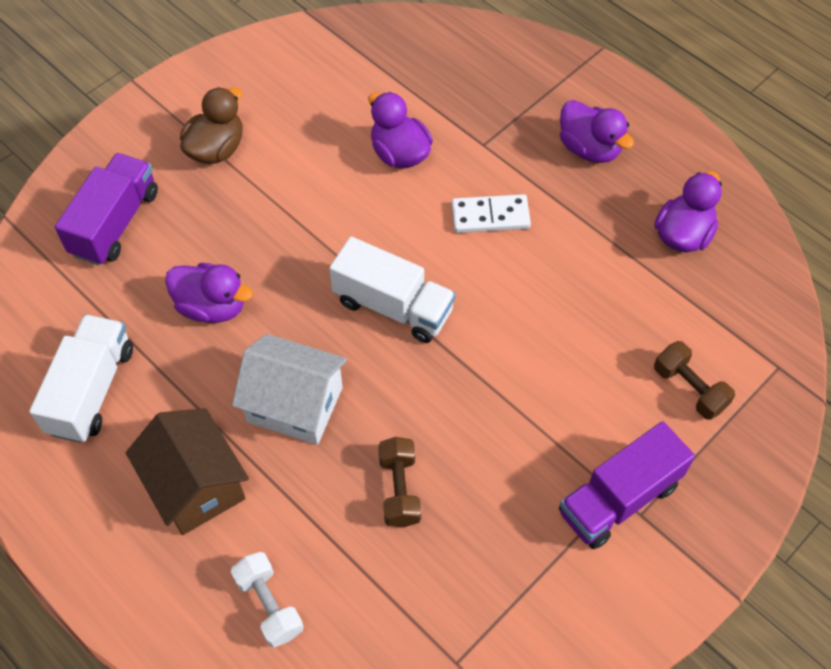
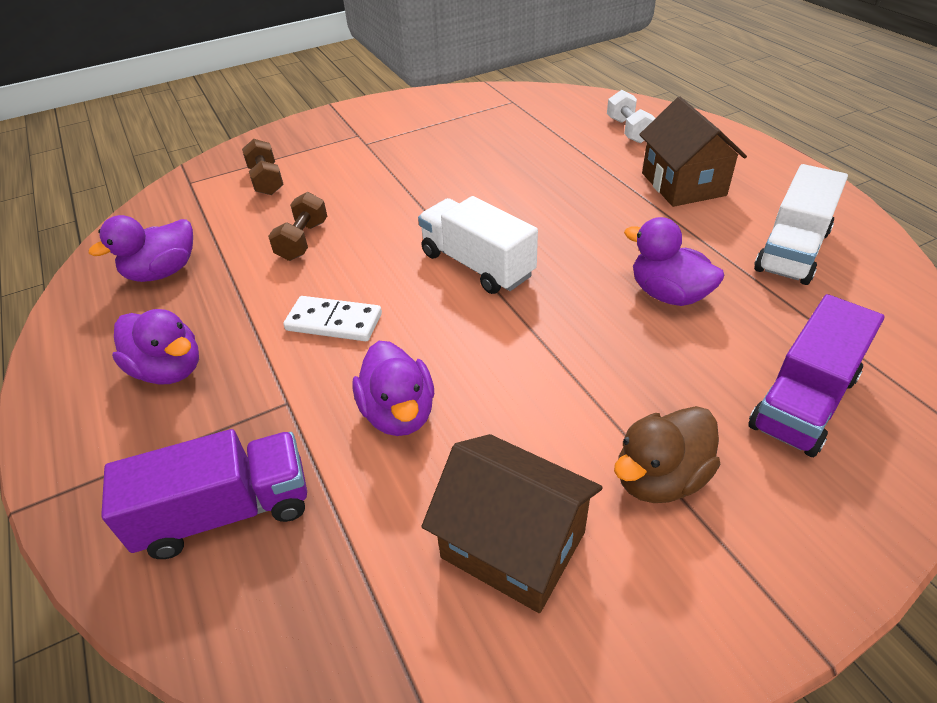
camera: 160 degrees left, 15 degrees down
white house [232,334,347,445] -> none
brown dumbbell [378,437,421,528] -> brown dumbbell moved to [268,192,327,261]
purple truck [559,421,695,549] -> purple truck moved to [101,429,307,559]
purple duck [560,100,634,163] -> purple duck turned 150 degrees clockwise [112,309,199,385]
none -> brown house [422,434,603,613]

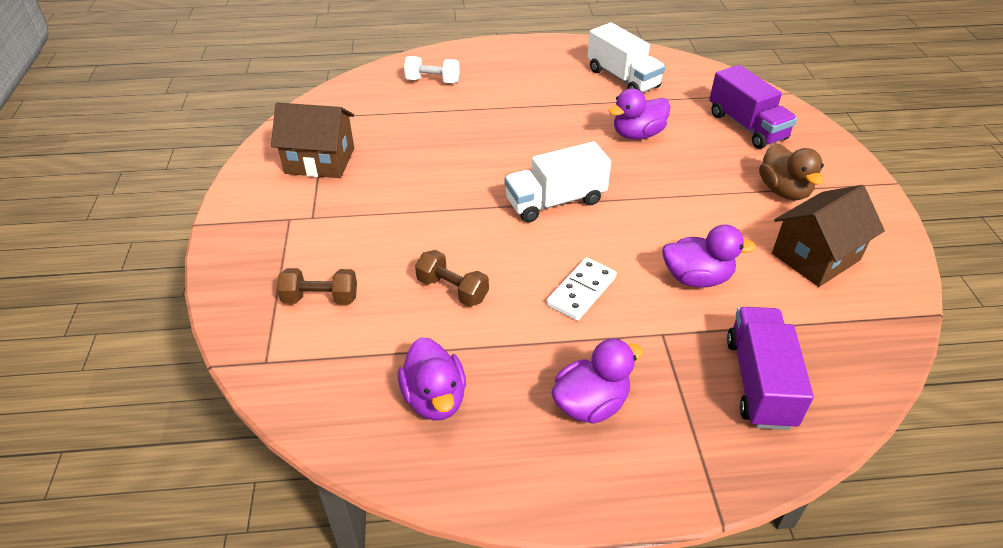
camera: 70 degrees left, 0 degrees up
brown house [639,97,747,207] -> brown house moved to [271,102,354,178]

